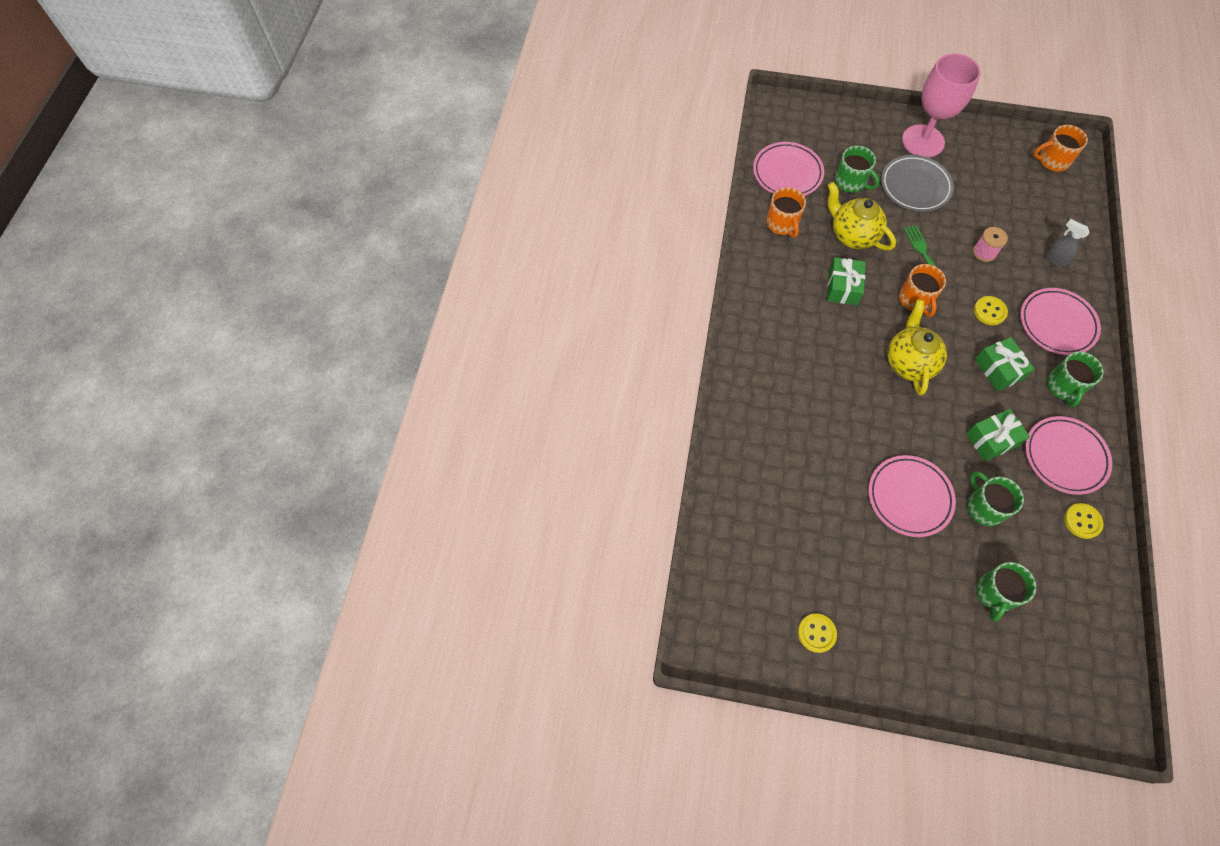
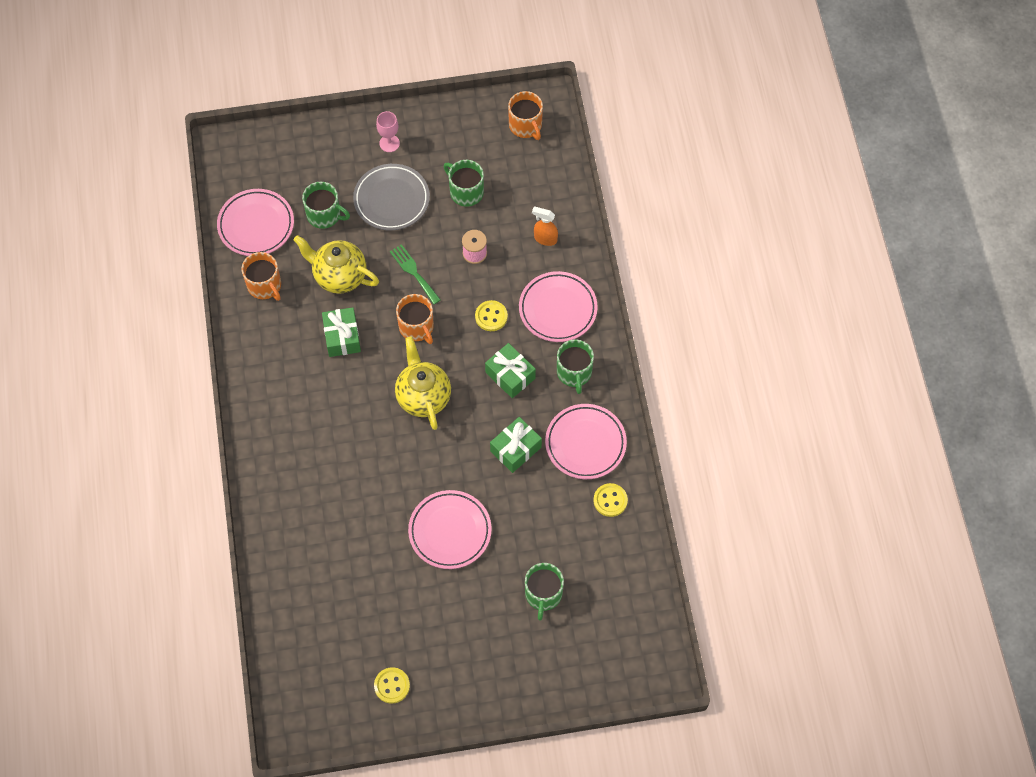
camera: 20 degrees left, 0 degrees up
pink goblet [902,53,981,158] -> pink goblet [376,111,400,152], size x0.45
green mug [967,471,1024,526] -> green mug moved to [444,160,484,207]
orange mug [1034,125,1088,172] -> orange mug turned 90 degrees counterclockwise [508,91,543,140]
grey spray bottle [1045,219,1090,267] -> orange spray bottle [532,207,558,246]

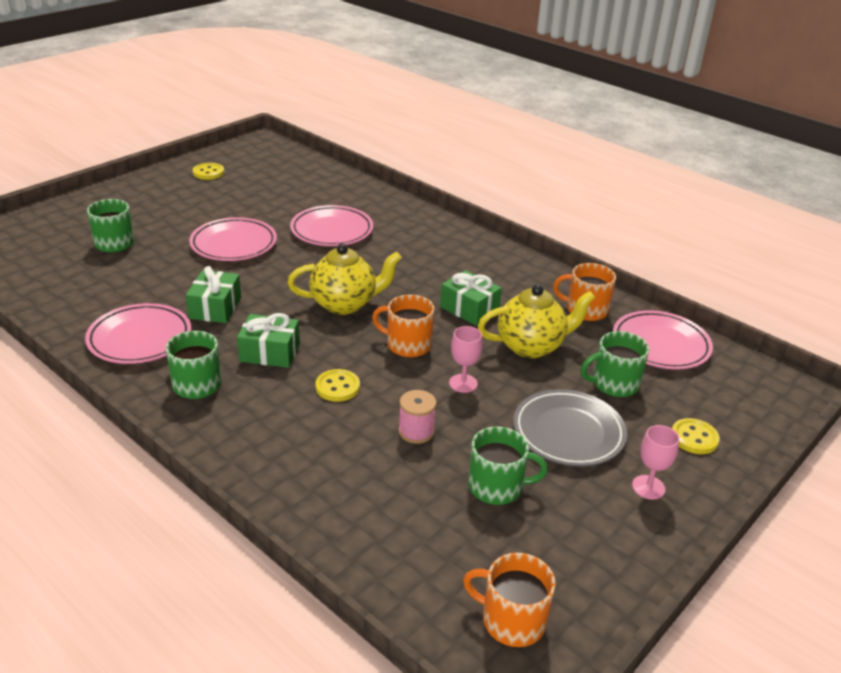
camera: 140 degrees right, 30 degrees down
green fork [390,244,441,305] -> pink goblet [449,326,483,393]
yellow teapot [395,337,451,430] -> yellow teapot turned 45 degrees counterclockwise [288,244,402,315]
pink plate [519,271,598,342] -> pink plate moved to [290,205,373,246]
orange spray bottle [532,207,558,246] -> none
yellow button [593,483,628,517] -> yellow button moved to [672,418,720,454]

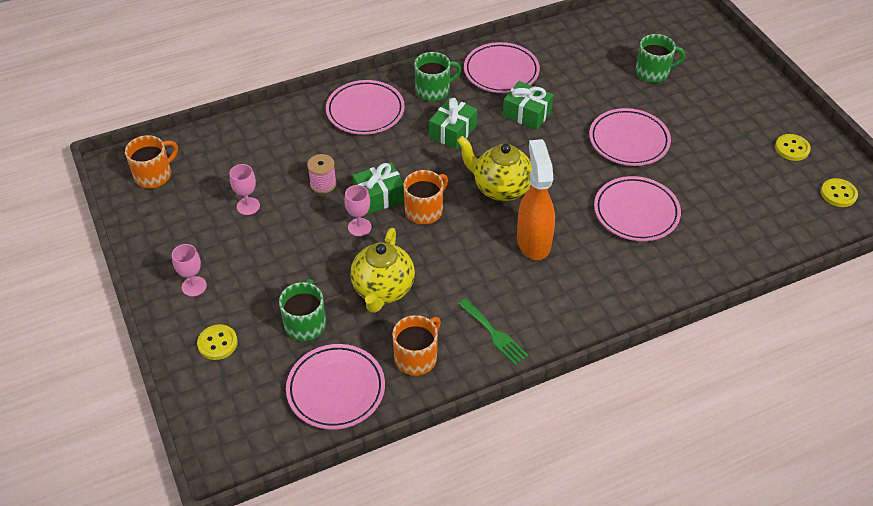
camera: 115 degrees right, 15 degrees up
yellow teapot [288,244,402,315] -> yellow teapot turned 105 degrees clockwise [457,136,548,201]
yellow button [316,369,360,402] -> yellow button moved to [821,178,858,207]
green gift [440,270,502,325] -> green gift moved to [353,162,404,214]
green mug [468,426,548,505] -> pink goblet [230,164,260,215]
grey plate [513,389,627,466] -> none
none -> pink plate [326,80,405,135]
none -> green fork [458,299,528,365]
none -> orange spray bottle [517,139,555,260]

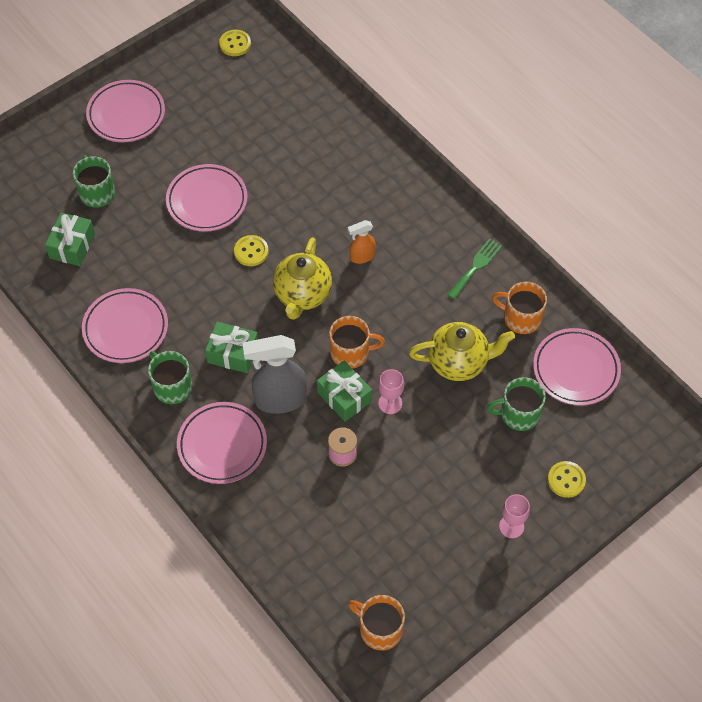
camera: 105 degrees left, 10 degrees up
pink goblet [230,164,260,215] -> none
orange mug [404,170,448,224] -> orange mug turned 150 degrees clockwise [329,316,385,368]
green gift [503,81,553,130] -> green gift moved to [45,213,95,266]
orange spray bottle [517,139,555,260] -> orange spray bottle [348,220,376,264], size x0.53
pink plate [594,176,681,241] -> pink plate moved to [86,80,165,142]
yellow button [775,134,811,161] -> yellow button moved to [234,235,269,266]
none -> grey spray bottle [242,335,307,414]

